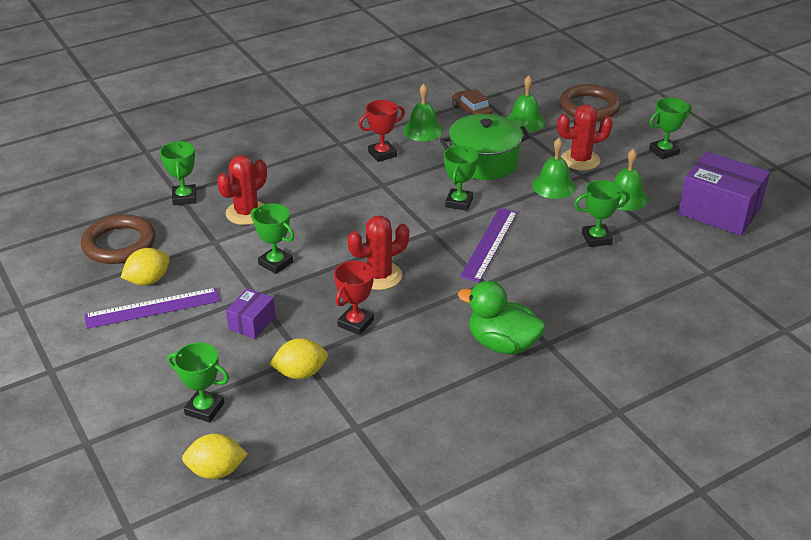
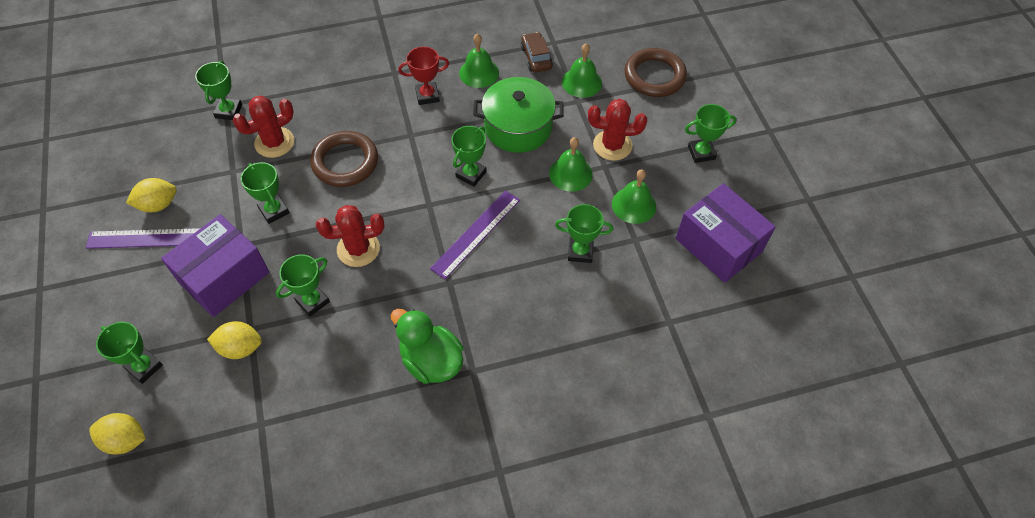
camera: 15 degrees right, 20 degrees up
brown ring [81,214,155,264] -> brown ring moved to [310,131,378,187]
purple box [226,288,275,339] -> purple box [161,214,270,317], size x1.99
red trophy [334,261,374,335] -> green trophy [276,254,330,317]

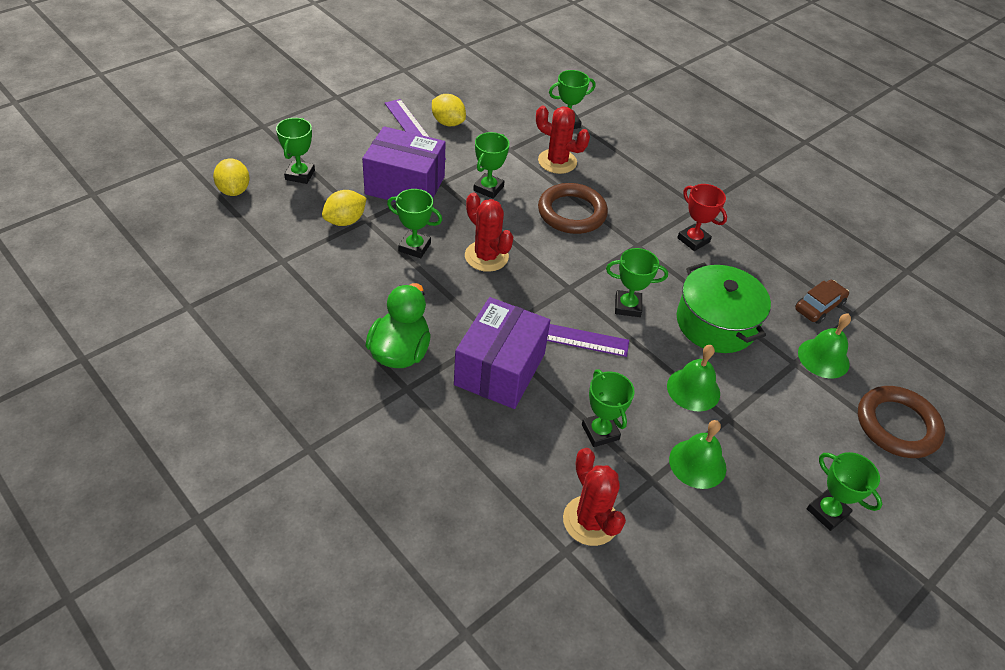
camera: 60 degrees right, 10 degrees down
yellow lemon [207,321,262,359] -> yellow lemon turned 75 degrees clockwise [322,190,367,226]
green bell [459,34,499,88] -> none
red cactus [588,99,647,161] -> red cactus moved to [563,448,626,546]
purple box [676,183,776,283] -> purple box moved to [454,297,550,409]

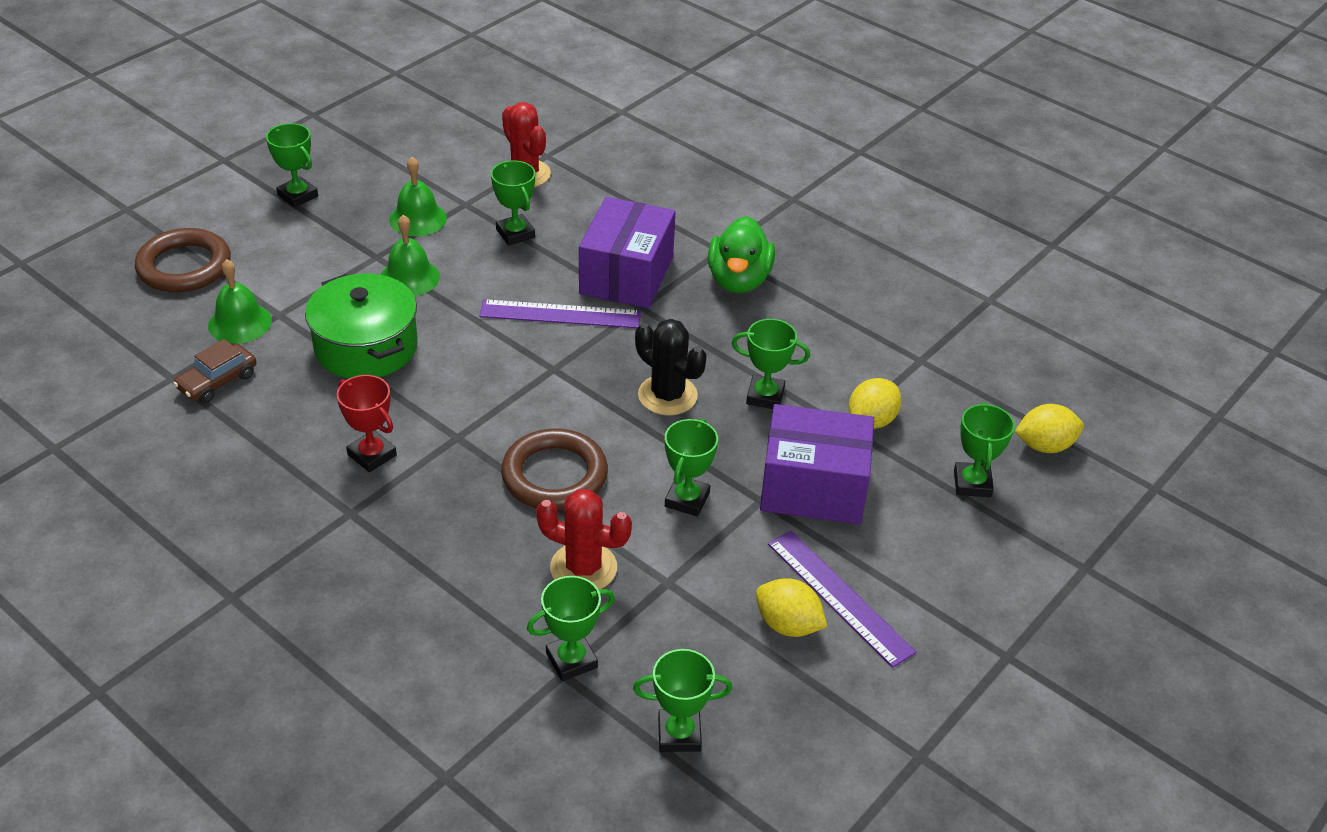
camera: 175 degrees right, 5 degrees down
yellow lemon [213,159,250,196] -> yellow lemon turned 75 degrees counterclockwise [1014,404,1084,453]
red cactus [465,192,513,272] -> black cactus [635,319,707,416]
green trophy [606,248,668,317] -> green trophy moved to [633,649,733,752]

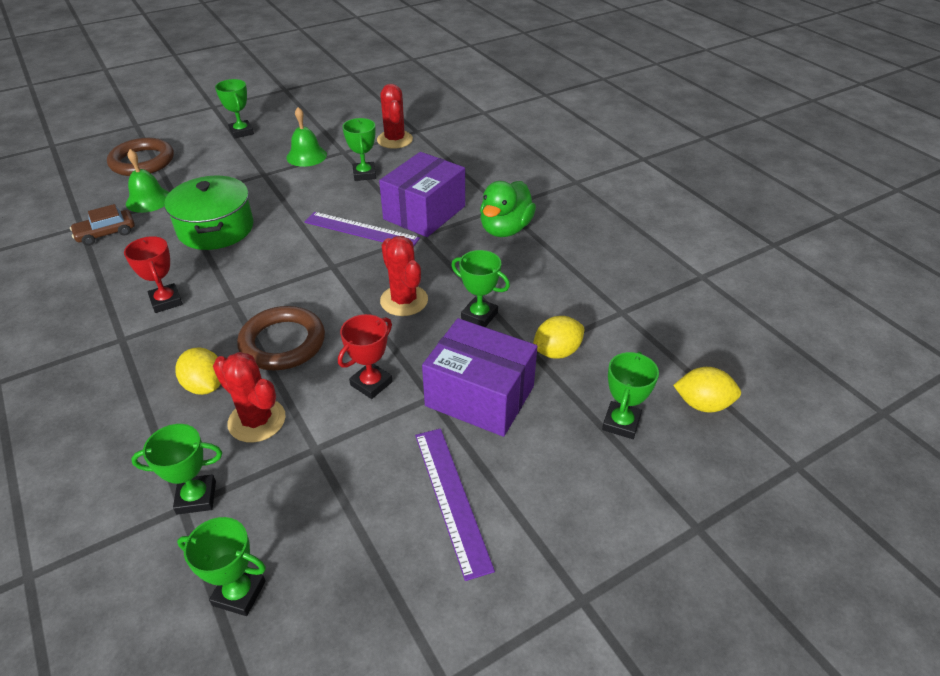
camera: 20 degrees right, 0 degrees up
green bell [381,215,440,296] -> none
black cactus [635,319,707,416] -> red cactus [380,236,428,316]
green trophy [665,419,718,517] -> red trophy [338,314,392,399]
yellow lemon [756,578,827,637] -> yellow lemon moved to [176,347,221,395]

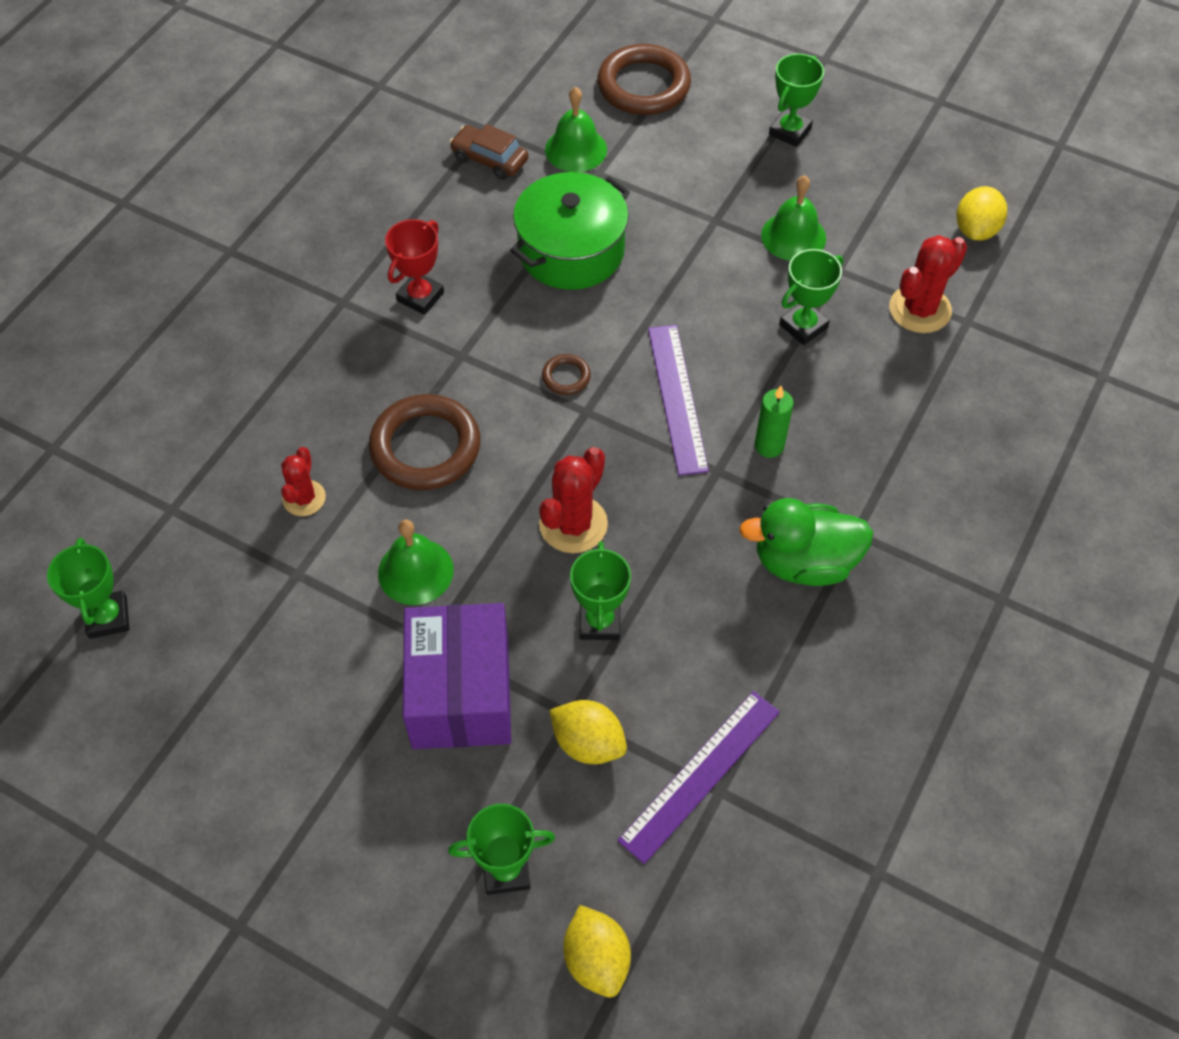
camera: 60 degrees right, 15 degrees up
green trophy [131,424,222,515] -> none
yellow lemon [176,347,221,395] -> yellow lemon moved to [957,186,1007,241]
red cactus [213,352,286,442] -> red cactus [281,447,326,516], size x0.64
red trophy [338,314,392,399] -> green bell [378,520,454,605]
purple box [379,152,465,237] -> green candle [755,386,794,458]
purple ruler [415,428,495,581] -> purple ruler moved to [617,691,780,864]
none -> brown ring [542,354,591,395]

